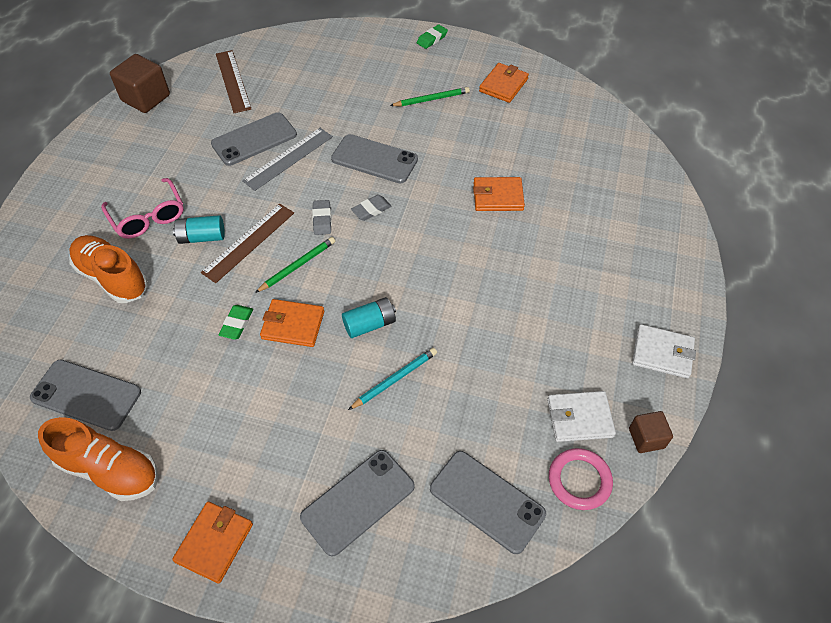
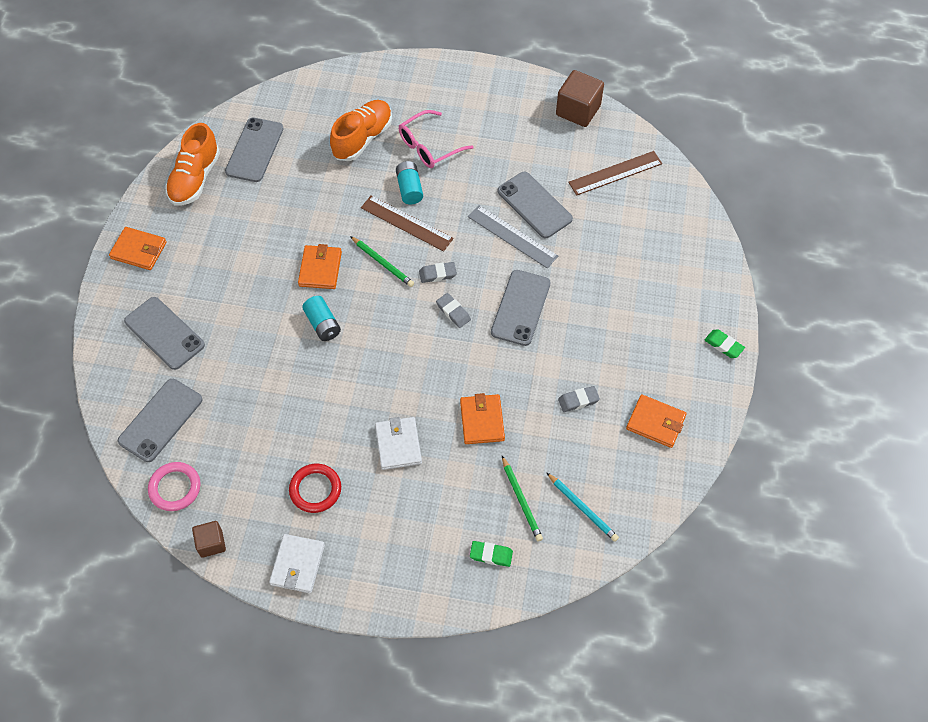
camera: 85 degrees right, 5 degrees up
green eraser [218,305,253,340] -> green eraser moved to [470,541,513,567]
turquoise pencil [348,348,437,410] -> turquoise pencil moved to [546,472,619,542]
green pencil [390,87,470,106] -> green pencil moved to [502,456,543,542]
white wallet [547,391,616,442] -> white wallet moved to [375,417,422,470]
none -> red ring [289,464,341,513]
none -> grey eraser [558,386,600,412]

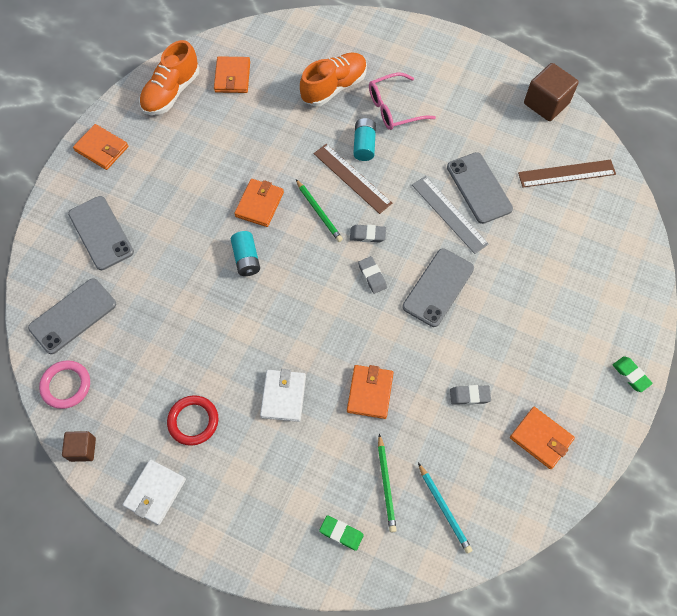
camera: 15 degrees right, 5 degrees up
grey phone [225,117,284,182] -> orange wallet [214,56,250,93]

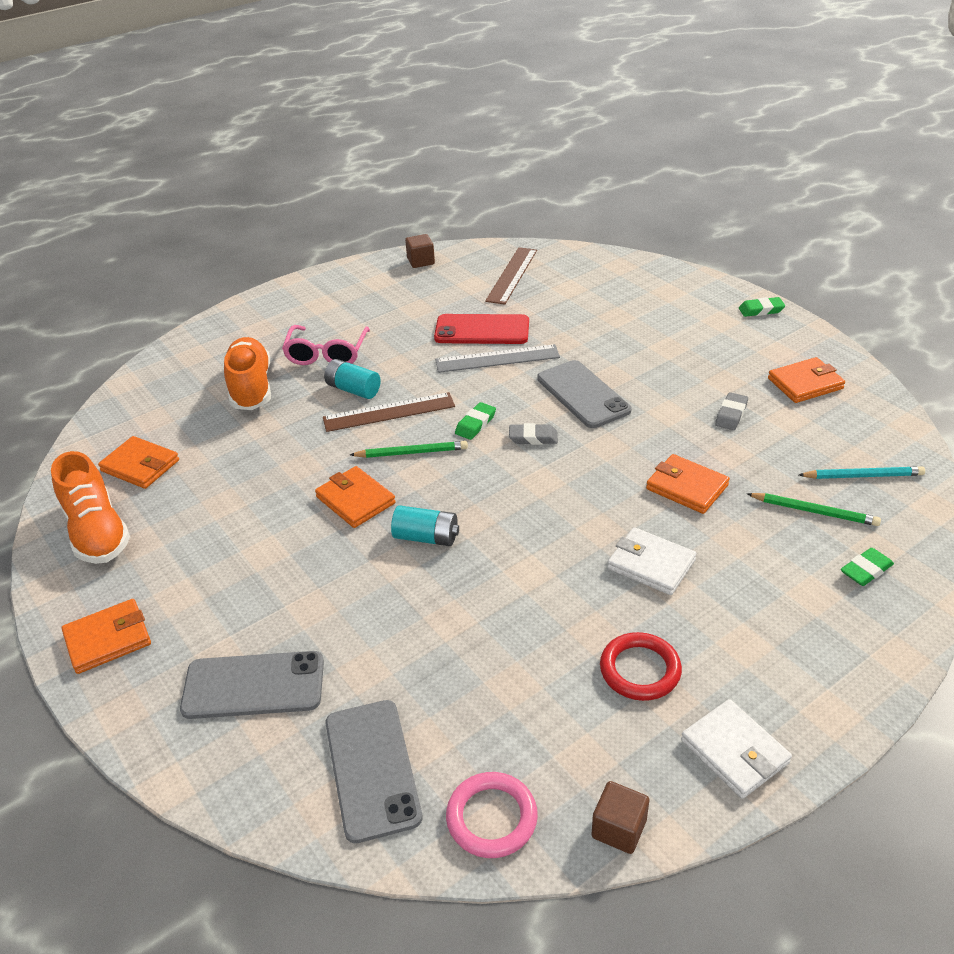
camera: 60 degrees left, 25 degrees down
grey eraser [350,225,386,242] -> green eraser [455,402,496,440]
grey phone [447,152,513,224] -> red phone [434,314,529,344]
brown cube [524,63,579,121] -> brown cube [405,234,435,268], size x0.59

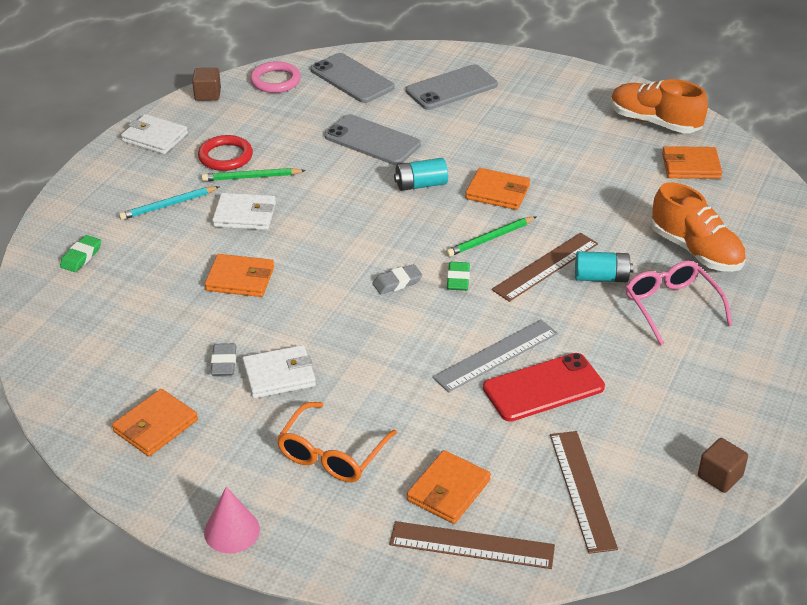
camera: 150 degrees right, 0 degrees up
orange wallet [62,599,151,674] -> orange wallet moved to [407,450,491,524]
grey phone [537,360,631,428] -> grey phone moved to [324,114,421,165]
green eraser [739,297,785,317] -> pink cone [204,487,260,553]
green pencil [747,493,881,526] -> green pencil moved to [202,168,306,181]
turquoise pencil [799,466,925,479] -> turquoise pencil moved to [119,186,220,220]
none -> white wallet [242,345,316,398]
none -> orange glasses [277,402,397,482]
none -> brown ruler [389,521,555,569]

